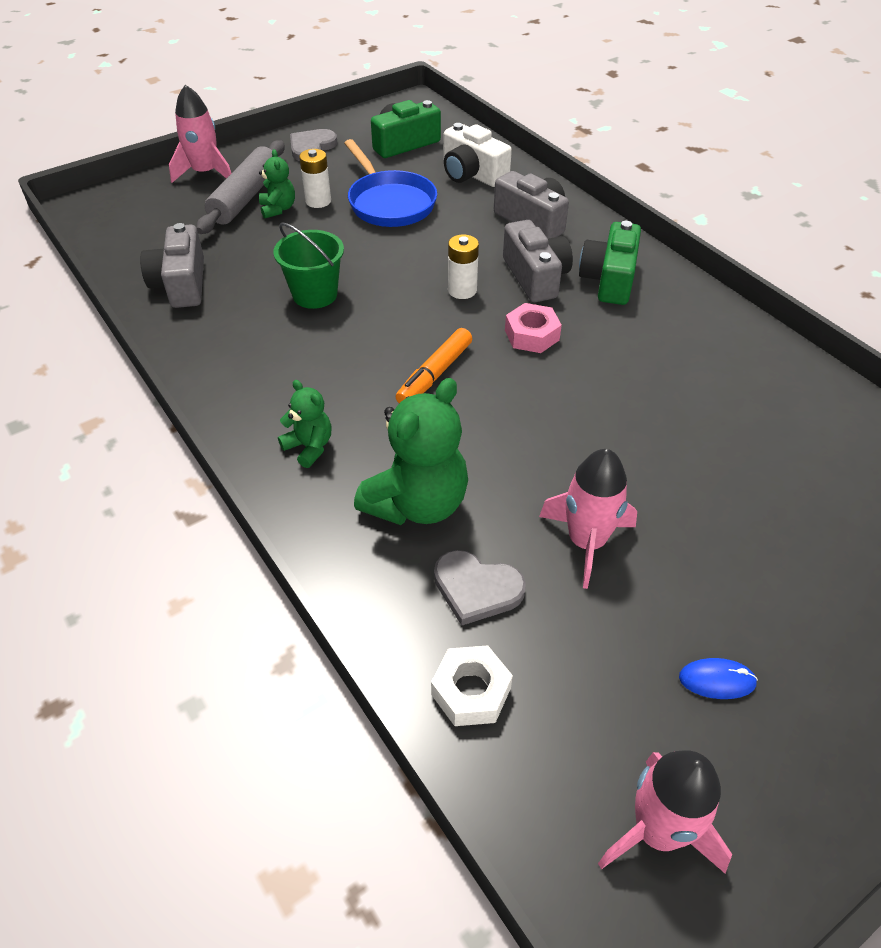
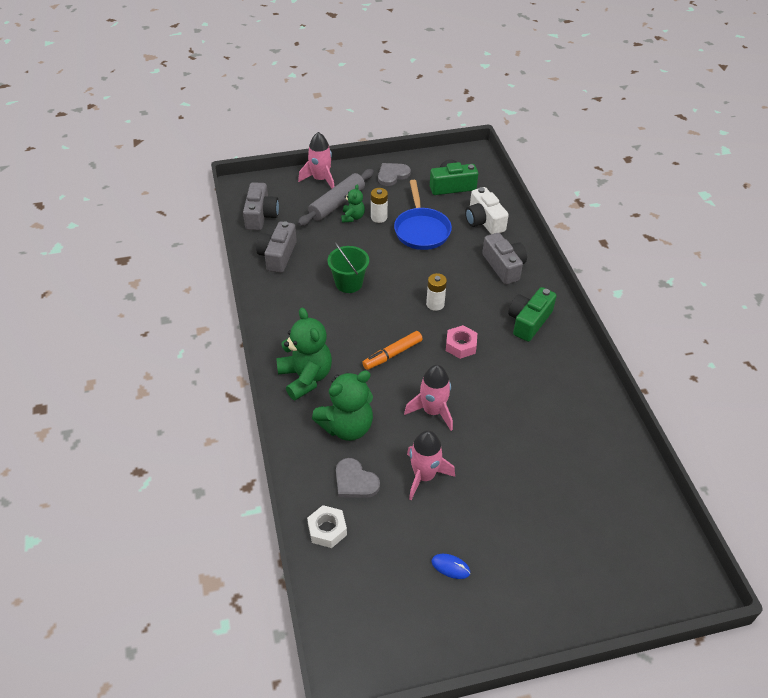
camera: 20 degrees right, 0 degrees up
green teddy bear [278,380,332,468] -> green teddy bear [276,308,332,400], size x1.91
grey camera [503,220,573,302] -> grey camera moved to [243,182,279,230]
pink rocket [598,751,732,873] -> pink rocket moved to [404,365,453,431]

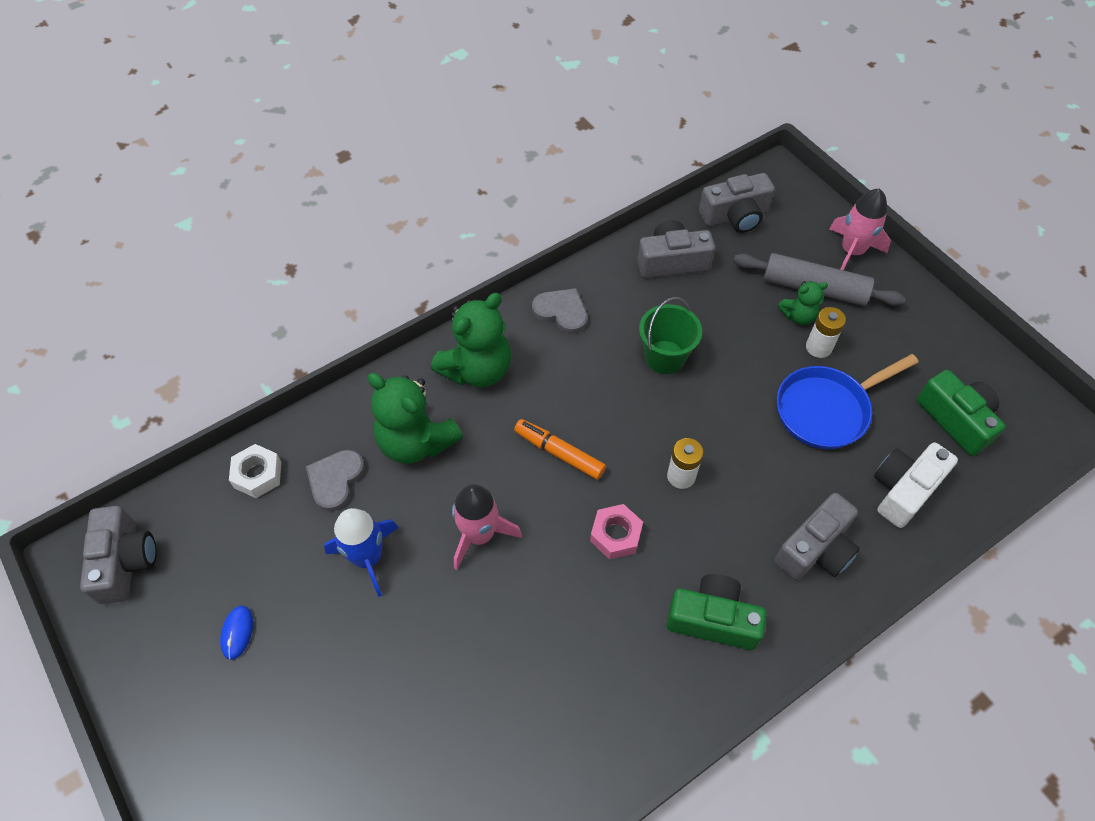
camera: 70 degrees right, 10 degrees up
grey heart [378,163,411,186] -> grey heart moved to [532,288,588,334]
pink rocket [407,430,455,500] -> blue rocket [324,508,398,597]
none -> grey camera [80,506,157,604]

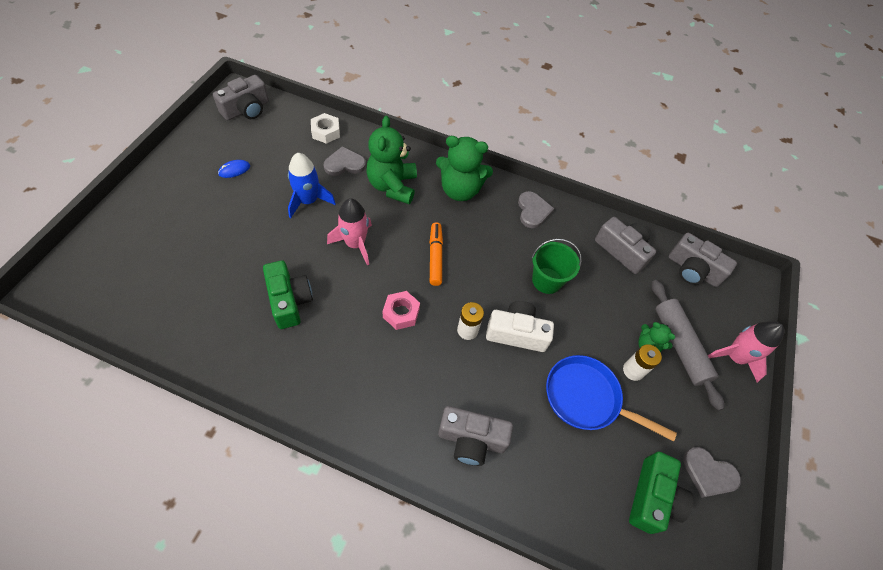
camera: 50 degrees right, 0 degrees up
green camera [666,574,767,650] -> green camera moved to [263,261,313,329]
white camera [874,442,958,528] -> white camera moved to [486,301,554,352]
none -> grey heart [683,447,741,498]

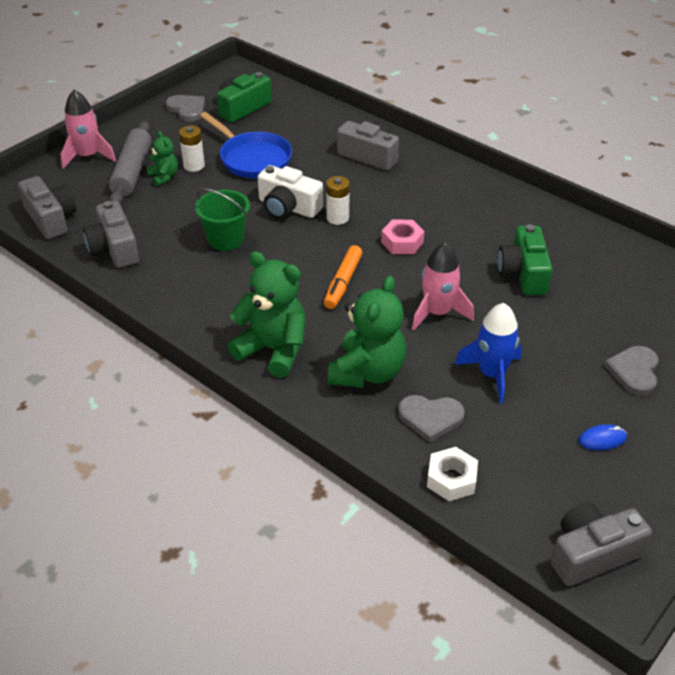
camera: 155 degrees left, 15 degrees down
grey heart [518,191,554,228] -> grey heart moved to [604,346,659,396]

